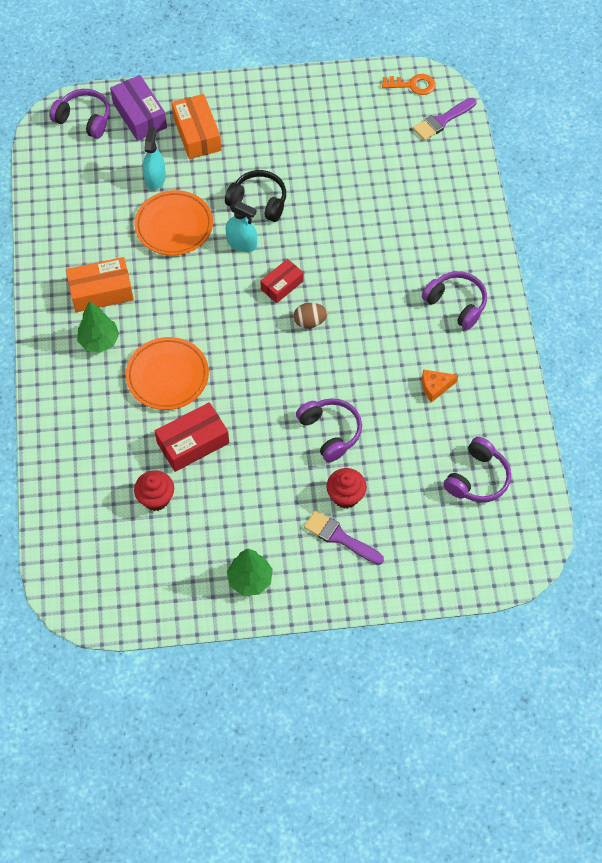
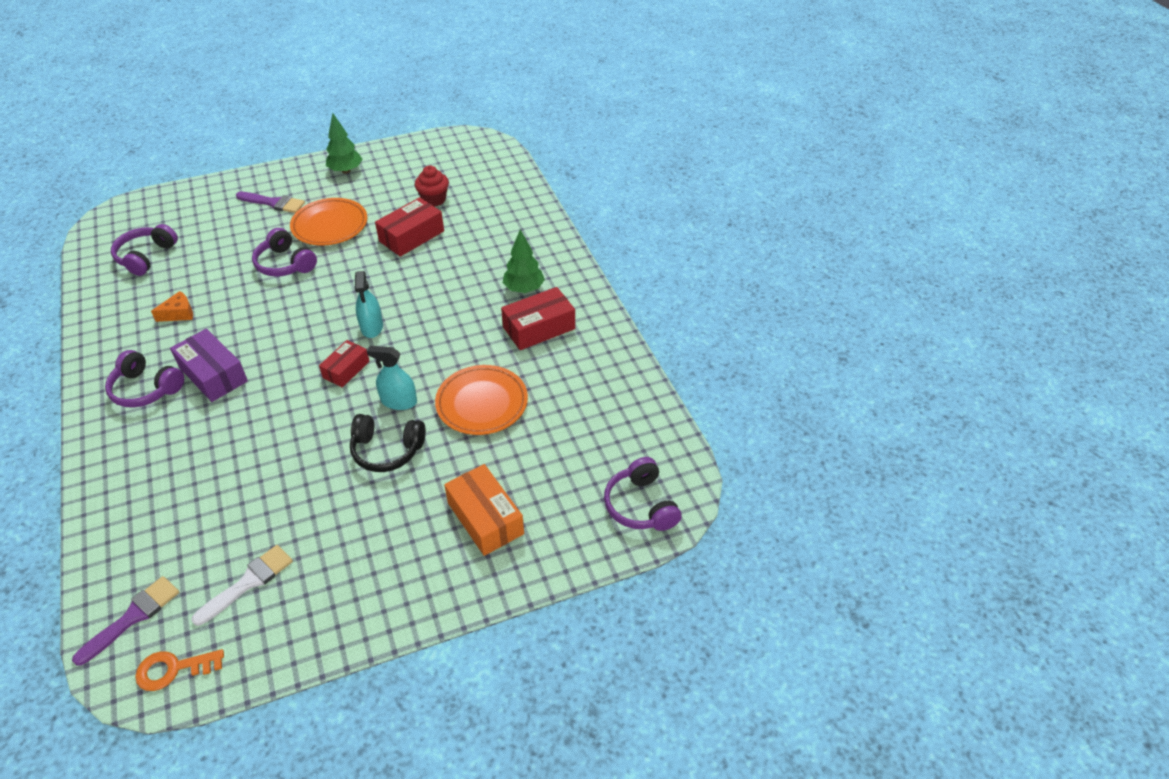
camera: 165 degrees right, 15 degrees down
purple headphones [49,89,110,139] -> purple headphones turned 60 degrees clockwise [604,457,682,531]
orange box [66,257,134,313] -> red box [501,287,575,350]
purple box [110,75,167,141] -> purple box moved to [170,329,248,402]
orange plate [126,337,209,410] -> orange plate moved to [290,198,367,246]
turquoise spray bottle [143,127,166,190] -> turquoise spray bottle moved to [355,271,383,338]
brown egg [294,303,328,329] -> none
red cupcake [326,468,367,509] -> none
none -> white brush [191,545,293,626]

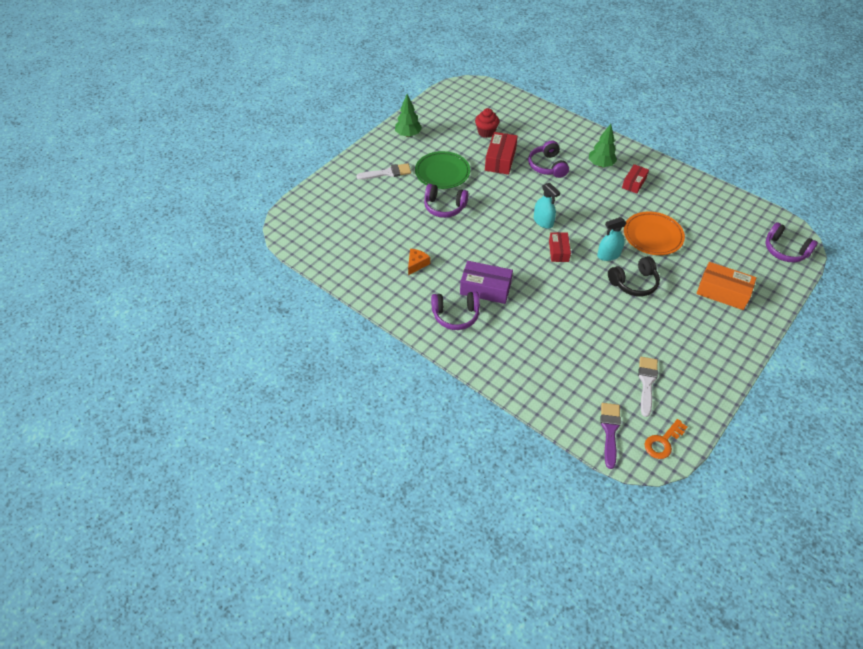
camera: 30 degrees left, 5 degrees up
purple headphones [111,224,178,276] -> purple headphones moved to [528,140,569,178]
purple brush [236,192,305,213] -> white brush [356,163,411,180]
orange plate [290,198,367,246] -> green plate [415,151,470,189]
red box [501,287,575,350] -> red box [622,164,649,194], size x0.64

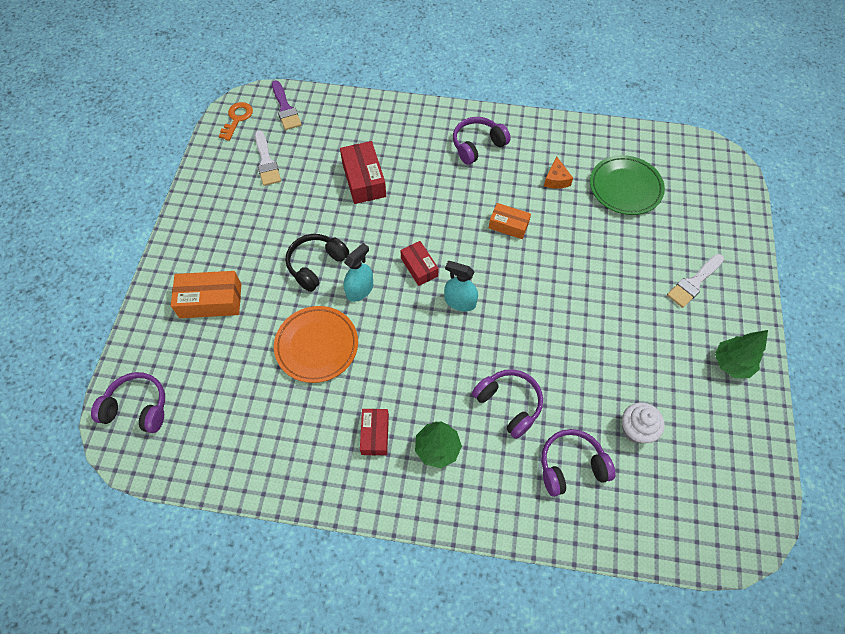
camera: 150 degrees right, 10 degrees up
green plate [415,151,470,189] -> green plate moved to [590,155,665,215]
purple headphones [424,184,469,218] -> purple headphones moved to [541,429,615,497]
purple box [460,261,513,304] -> none
red cupcake [475,108,499,138] -> white cupcake [622,403,665,443]
red box [485,132,518,175] -> red box moved to [340,141,386,204]
none -> orange box [489,203,531,239]

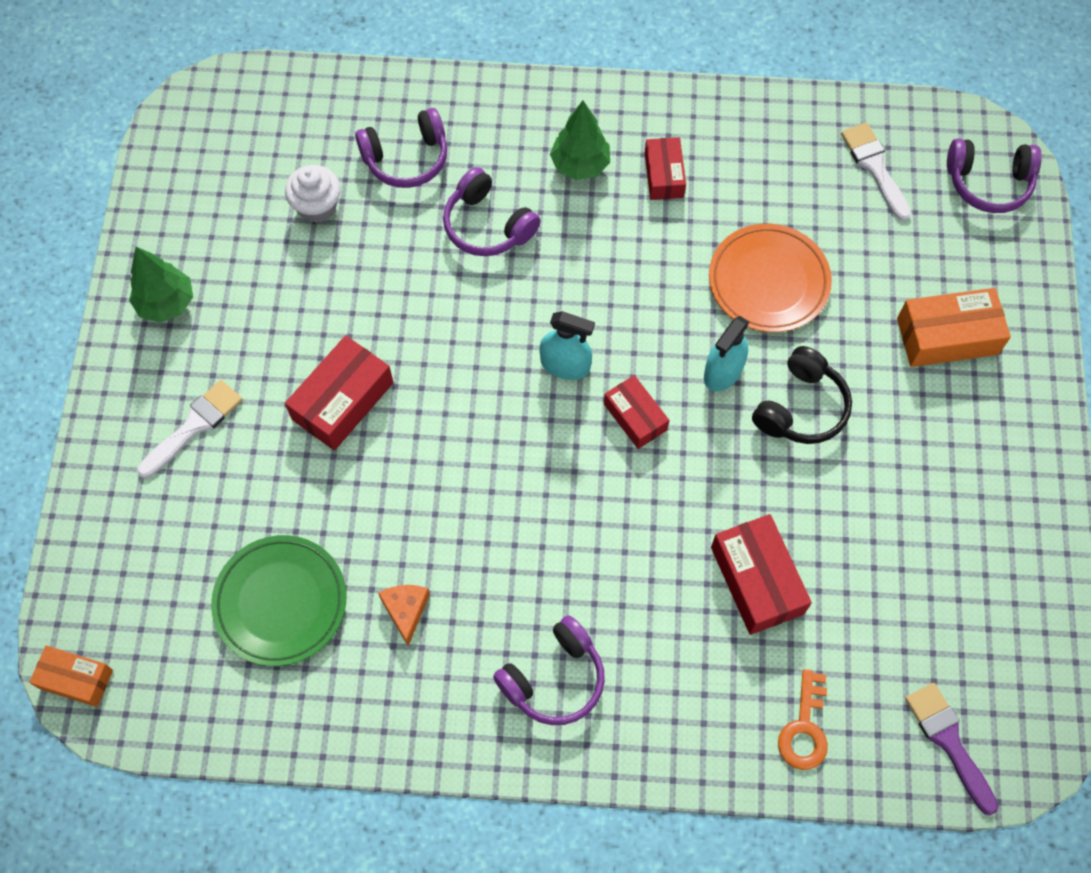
camera: 175 degrees right, 5 degrees up
orange key [219,102,253,141] -> orange key moved to [778,669,828,770]
white brush [255,130,281,186] -> white brush moved to [841,123,911,222]
orange box [489,203,531,239] -> orange box moved to [29,645,113,707]
none -> red box [285,335,394,450]

